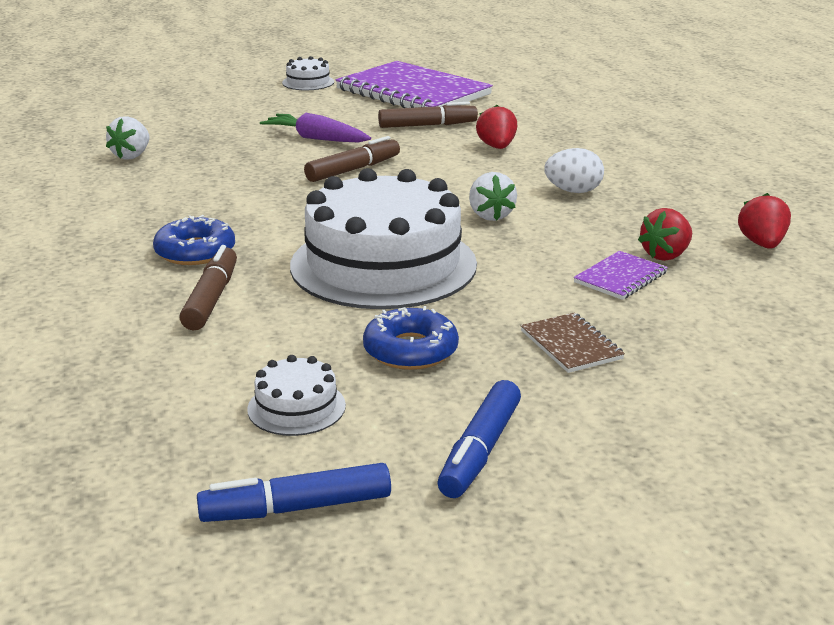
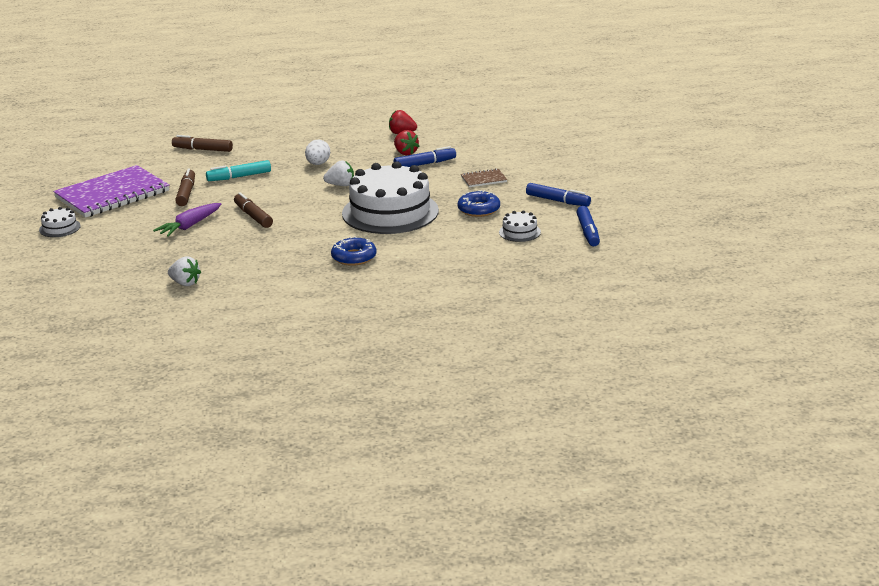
camera: 80 degrees left, 0 degrees up
brown marker [179,245,237,331] -> brown marker moved to [172,135,233,152]
red strawberry [476,105,517,149] -> turquoise marker [206,160,271,181]
purple notebook [574,251,668,300] -> blue marker [394,146,456,167]

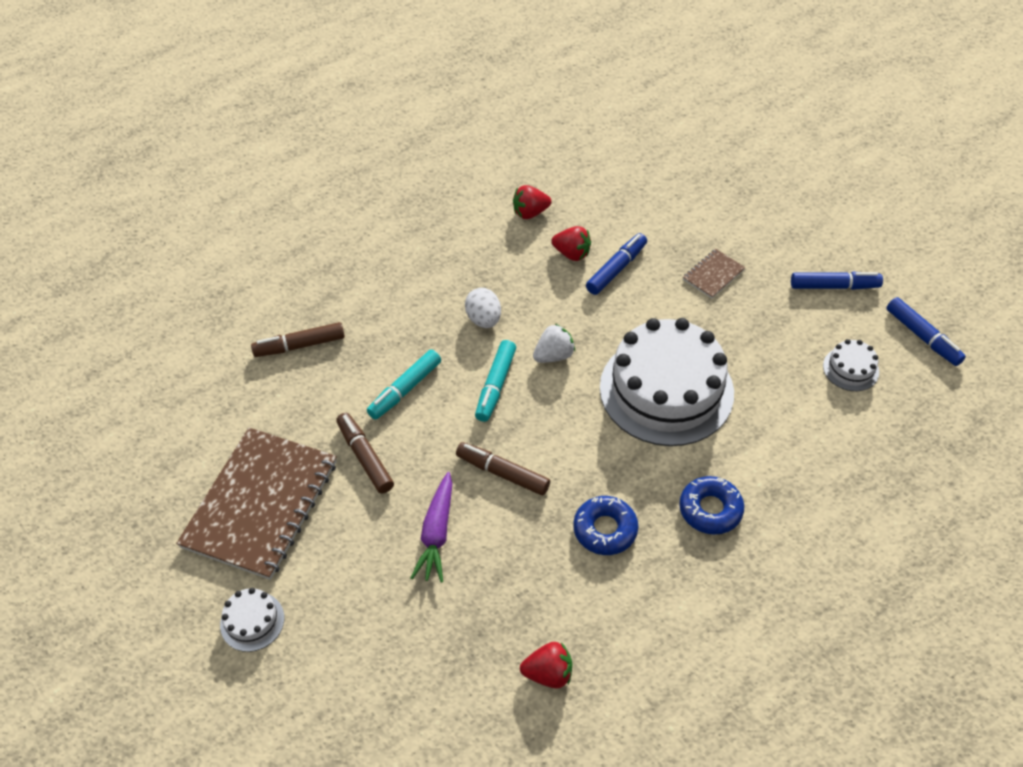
camera: 30 degrees left, 25 degrees up
purple notebook [53,165,169,218] -> brown notebook [176,428,337,580]
white strawberry [168,256,201,286] -> red strawberry [520,642,572,688]
blue donut [457,190,500,217] -> blue donut moved to [573,496,638,555]
none -> turquoise marker [475,340,516,422]

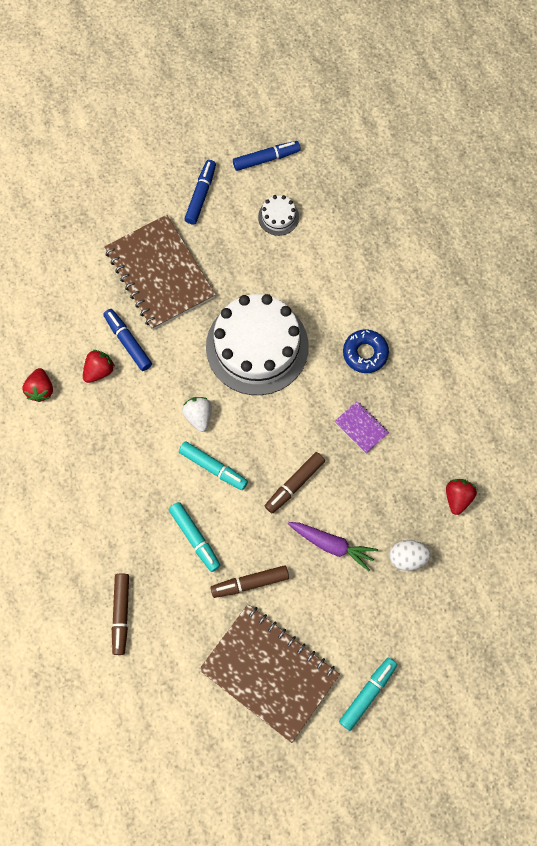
camera: 75 degrees left, 20 degrees up
white cake [220,588,284,652] -> turquoise marker [339,658,397,731]
white egg [465,288,501,328] -> white egg moved to [390,540,431,571]
blue donut [573,496,638,555] -> purple notebook [334,401,389,454]
brown notebook [683,249,745,298] -> brown notebook [104,215,216,330], size x2.35

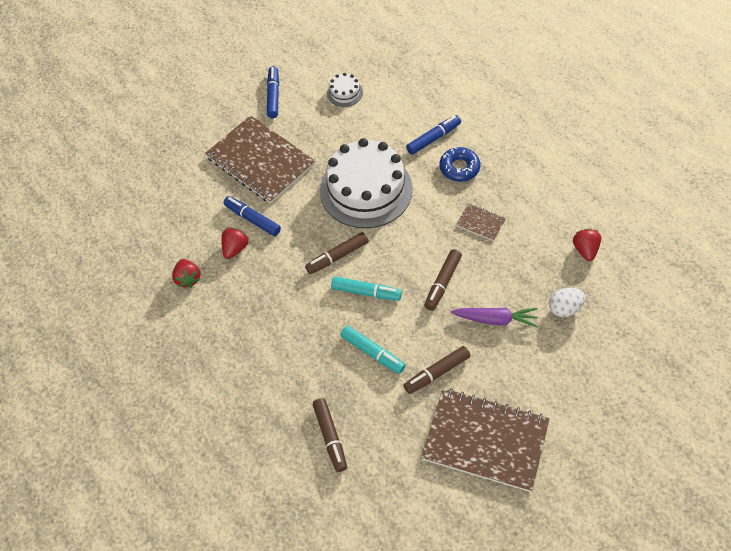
camera: 15 degrees left, 15 degrees down
white strawberry [182,397,212,432] -> brown marker [305,232,368,274]
blue marker [233,141,301,171] -> blue marker moved to [406,115,461,155]
purple notebook [334,401,389,454] -> brown notebook [456,203,506,241]
turquoise marker [339,658,397,731] -> none

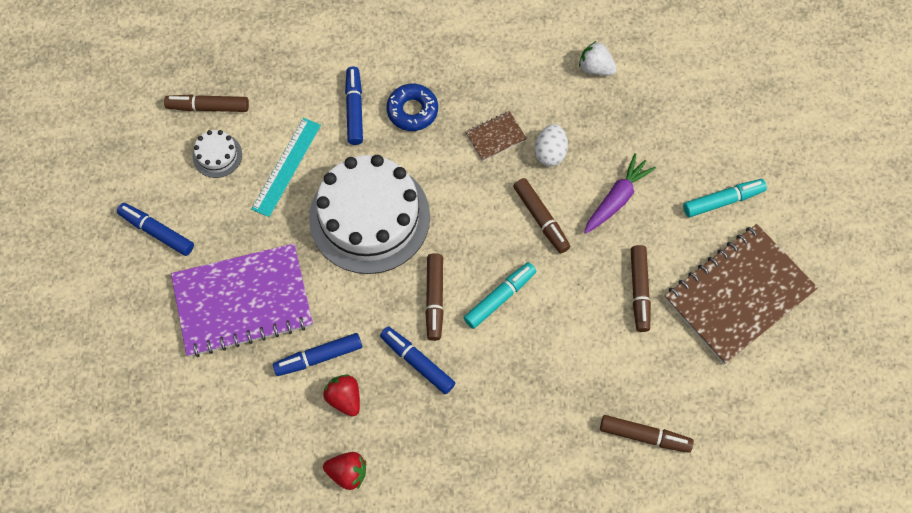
camera: 60 degrees left, 10 degrees up
brown notebook [205,115,315,204] -> purple notebook [171,243,313,357]
turquoise marker [340,326,405,374] -> turquoise marker moved to [683,179,767,217]
white egg [549,288,585,317] -> white egg moved to [535,124,568,166]
red strawberry [573,229,601,261] -> white strawberry [579,41,617,76]
none -> brown marker [164,94,249,112]
none -> turquoise ruler [251,118,321,217]
none -> blue marker [380,326,455,395]

